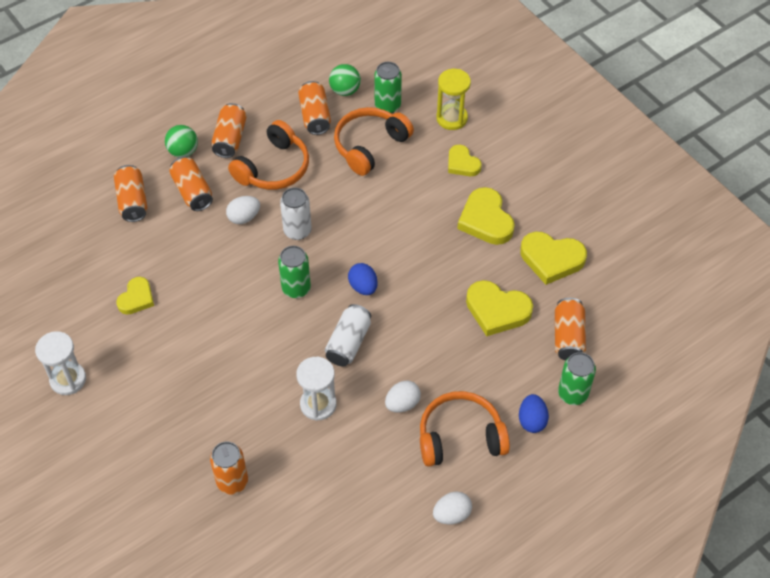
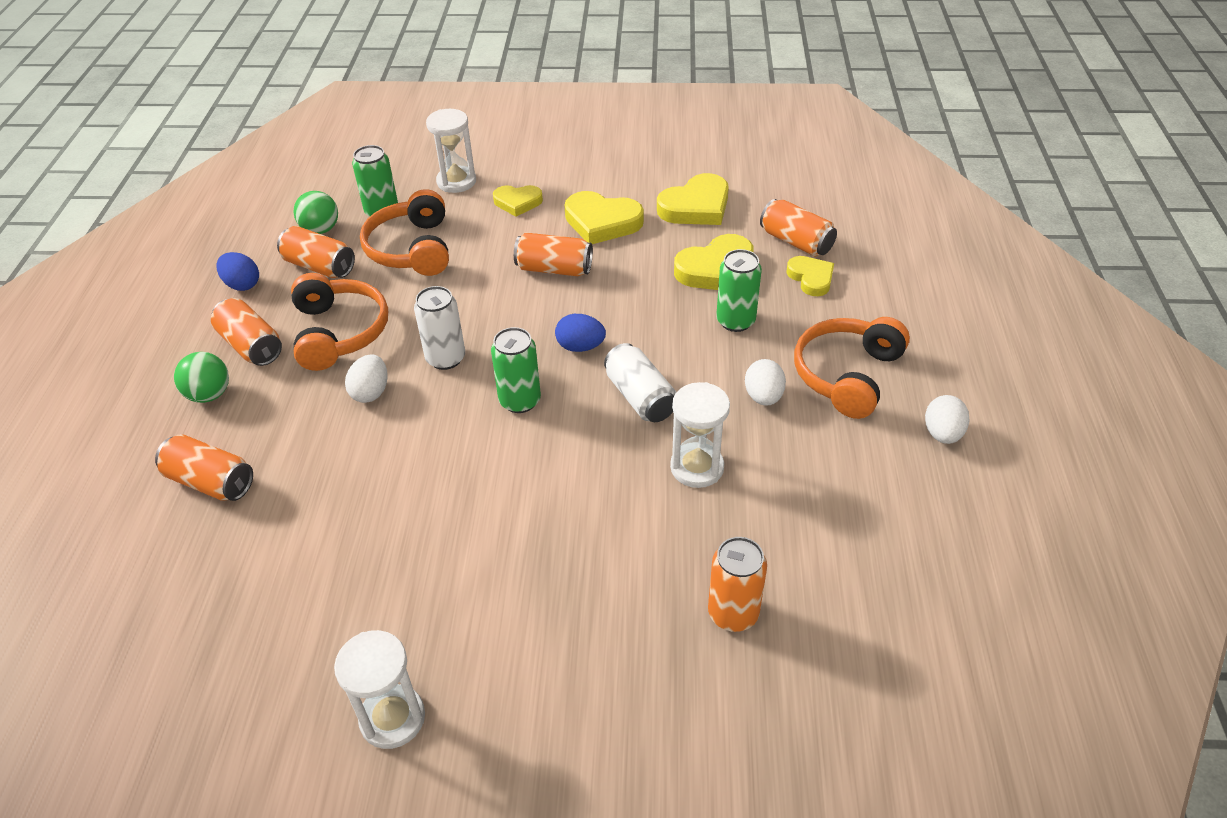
camera: 50 degrees left, 10 degrees down
yellow heart [116,277,154,314] -> yellow heart moved to [786,256,834,296]
orange can [169,156,213,211] -> orange can moved to [514,232,593,276]
yellow hourglass [436,69,471,130] -> white hourglass [426,109,476,193]
blue egg [519,394,549,433] -> blue egg moved to [216,252,259,291]
green can [558,352,596,405] -> green can moved to [716,249,762,332]

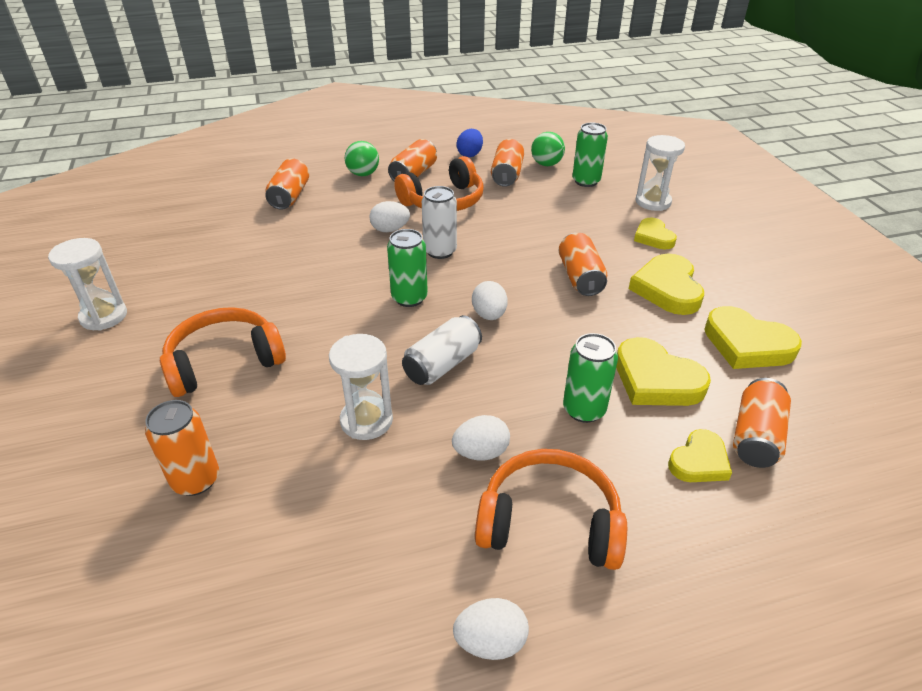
camera: 70 degrees right, 5 degrees down
orange headphones [360,189,449,276] -> orange headphones moved to [160,307,286,397]
blue egg [555,314,606,352] -> white egg [472,281,508,320]

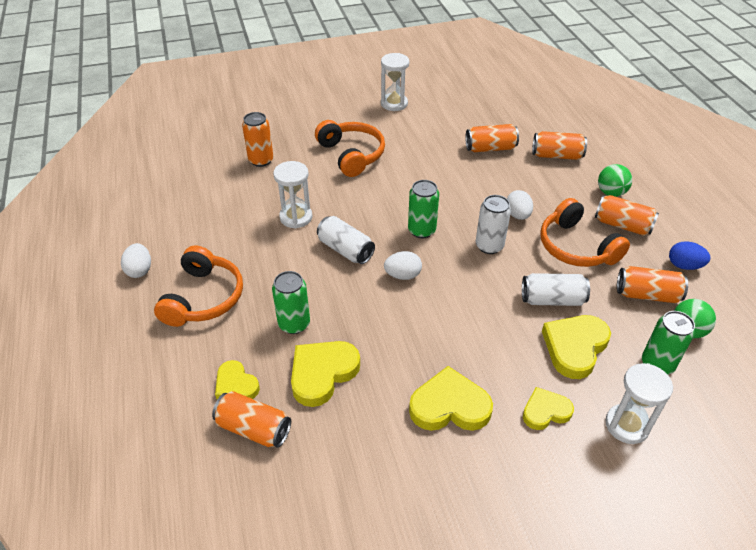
camera: 90 degrees right, 5 degrees up
white egg [452,415,510,461] -> none
orange can [559,233,607,296] -> orange can moved to [465,124,519,152]
yellow heart [704,306,802,369] -> yellow heart moved to [542,315,611,379]
none -> white can [522,273,590,306]

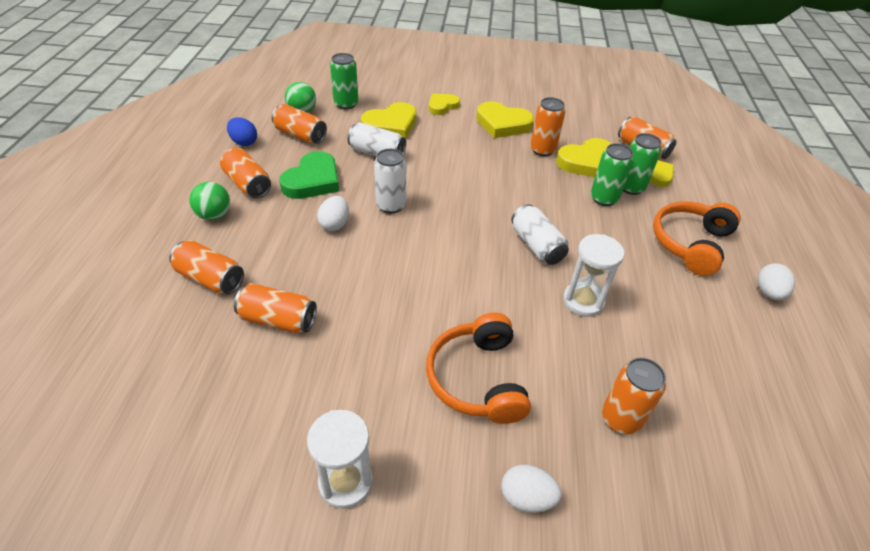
camera: 160 degrees left, 0 degrees up
white egg [384,251,422,280] -> white egg moved to [501,465,562,513]
green can [408,180,439,238] -> green can moved to [623,133,662,195]
yellow heart [523,387,574,430] -> yellow heart turned 135 degrees clockwise [429,93,460,115]
orange headphones [540,198,630,267] -> green heart [279,151,339,199]
white hourglass [605,363,673,444] -> none
none -> orange can [530,97,565,156]

